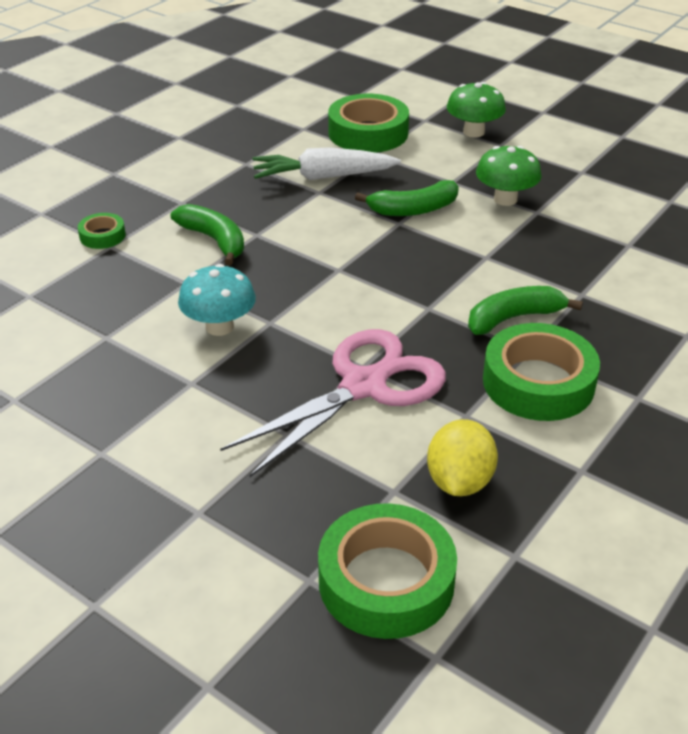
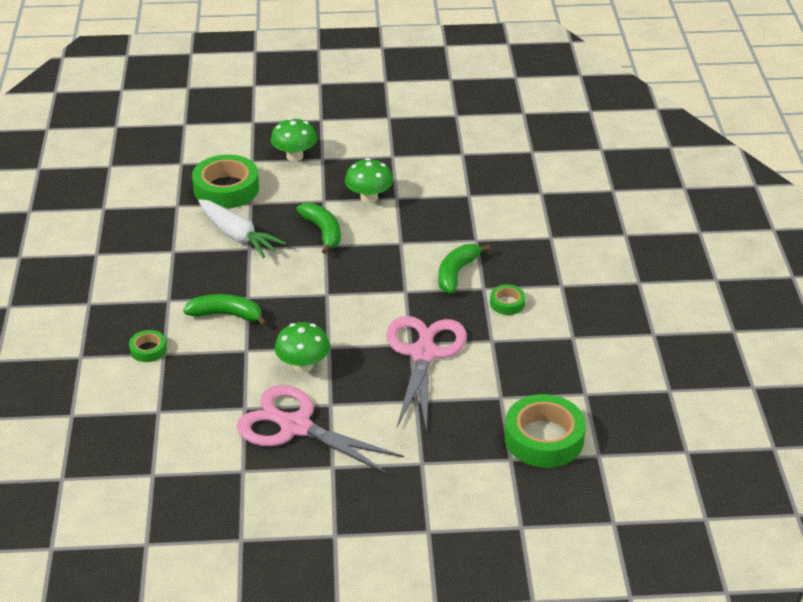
camera: 40 degrees left, 0 degrees up
turquoise mushroom [178,264,256,336] -> green mushroom [275,322,330,373]
white carrot [253,147,401,180] -> white carrot turned 90 degrees counterclockwise [198,199,286,258]
green banana [355,180,459,216] -> green banana turned 60 degrees counterclockwise [296,203,341,254]
yellow lemon [427,419,498,496] -> none
green tape [483,323,600,421] -> green tape [490,284,525,315], size x0.49
none -> pink scissors [236,385,404,475]

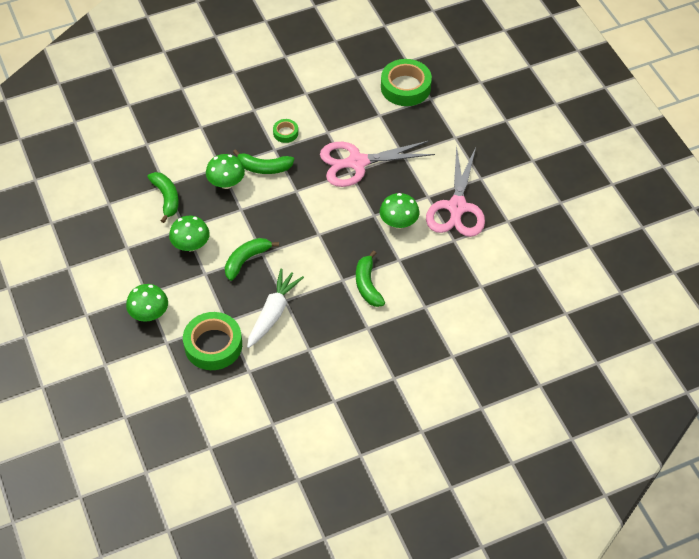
camera: 110 degrees left, 15 degrees up
green tape [129,330,167,362] -> none
none -> green banana [148,172,179,223]
none -> green mushroom [206,154,245,189]

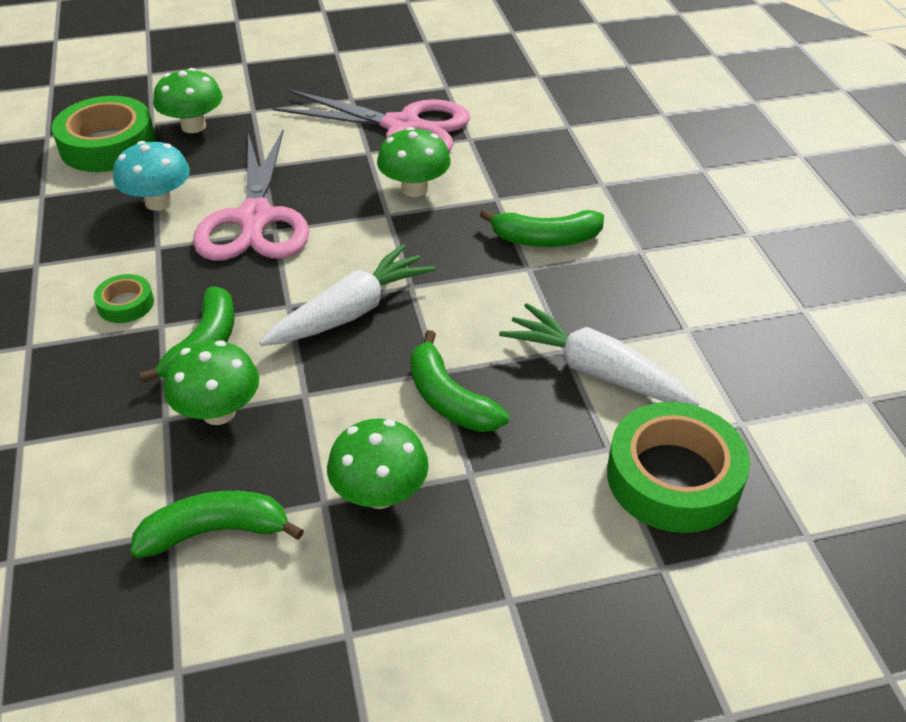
camera: 80 degrees left, 10 degrees down
green mushroom [126,284,168,322] -> green mushroom moved to [153,68,223,133]
none -> turquoise mushroom [113,141,190,211]
none -> white carrot [259,244,436,346]

